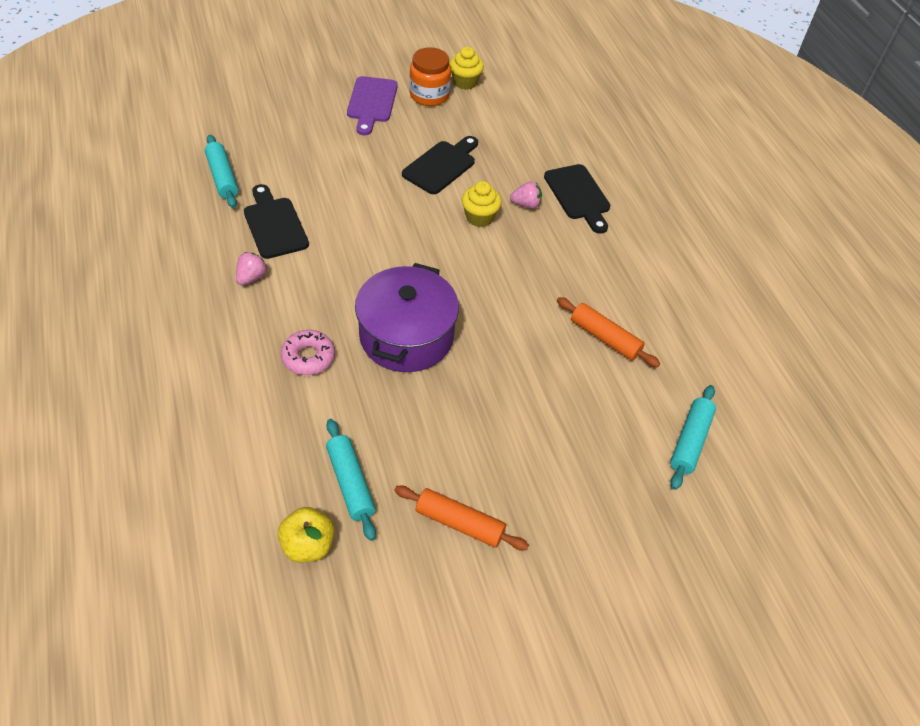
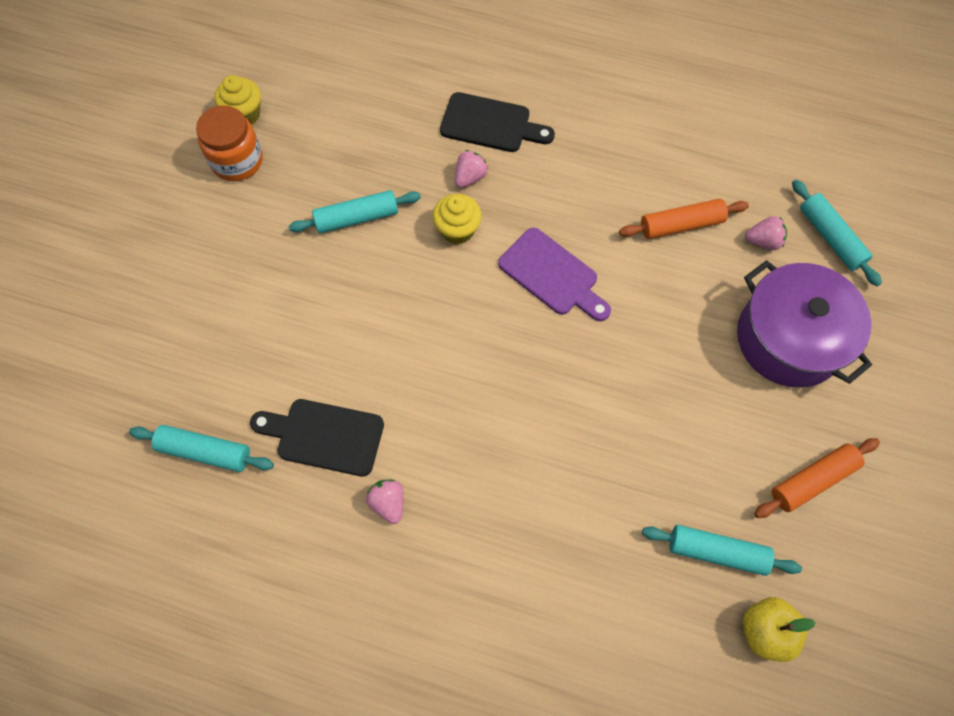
camera: 50 degrees left, 15 degrees up
pink donut [281,330,335,375] -> none
purple cutting board [347,76,398,135] -> purple cutting board moved to [498,228,611,321]
purple pot [355,263,459,372] -> purple pot moved to [737,260,872,387]
black cutting board [402,136,478,194] -> turquoise rolling pin [289,190,421,233]
none -> pink strawberry [745,216,787,250]

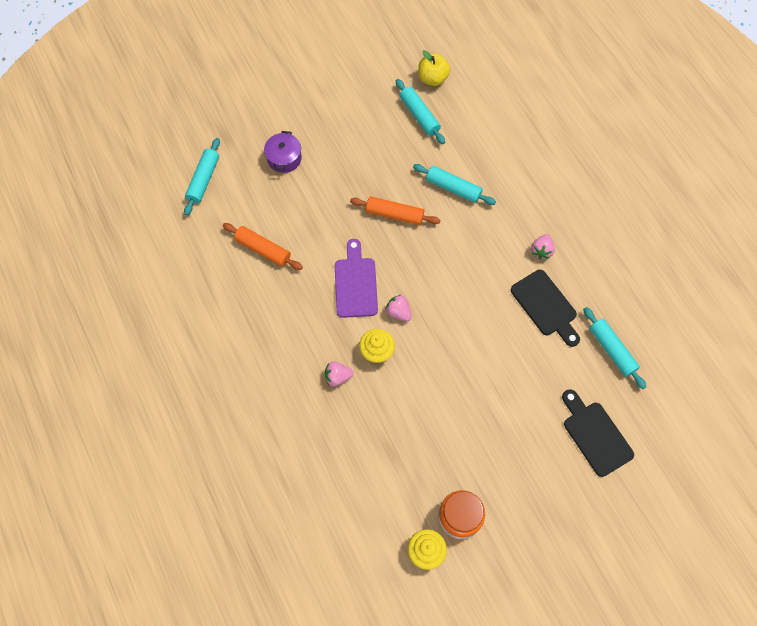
camera: 135 degrees left, 0 degrees up
turquoise rolling pin [289,190,421,233] -> turquoise rolling pin moved to [413,164,496,205]
black cutting board [440,92,555,152] -> black cutting board moved to [562,389,634,477]
purple pot [737,260,872,387] -> purple pot [264,131,302,173], size x0.51
pink strawberry [745,216,787,250] -> pink strawberry moved to [386,295,412,321]
orange rolling pin [754,438,880,518] -> orange rolling pin moved to [350,196,440,225]

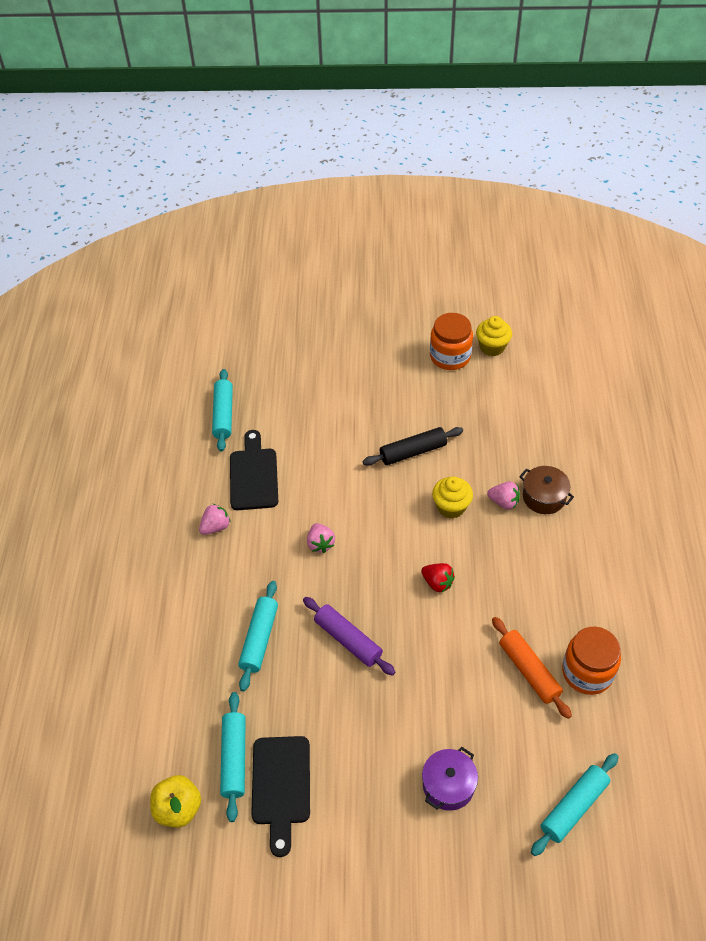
camera: 150 degrees left, 15 degrees down
purple cutting board [335,239,378,318] -> red strawberry [421,563,455,592]
orange rolling pin [350,196,440,225] -> purple rolling pin [303,597,395,676]
pink strawberry [386,295,412,321] -> pink strawberry moved to [307,523,335,553]
turquoise rolling pin [413,164,496,205] -> turquoise rolling pin turned 45 degrees clockwise [238,581,278,691]
black cutting board [562,389,634,477] -> black cutting board moved to [251,736,310,857]
none -> black rolling pin [363,427,463,466]
none -> brown pot [519,466,574,514]
none -> orange jar [562,627,621,695]

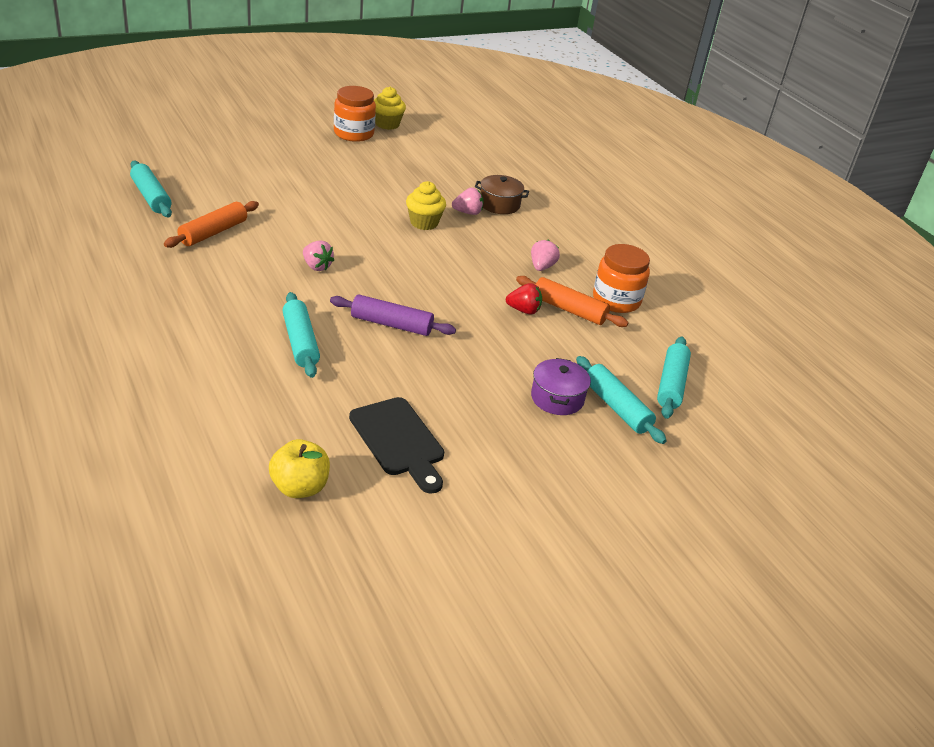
camera: 35 degrees left, 15 degrees down
pink strawberry [199,504,231,535] -> pink strawberry moved to [531,240,560,271]
turquoise rolling pin [220,692,246,822] -> turquoise rolling pin moved to [576,356,667,444]
black cutting board [230,430,278,510] -> orange rolling pin [164,201,259,248]
black rolling pin [363,427,463,466] -> none
red strawberry [421,563,455,592] -> red strawberry moved to [506,283,542,315]

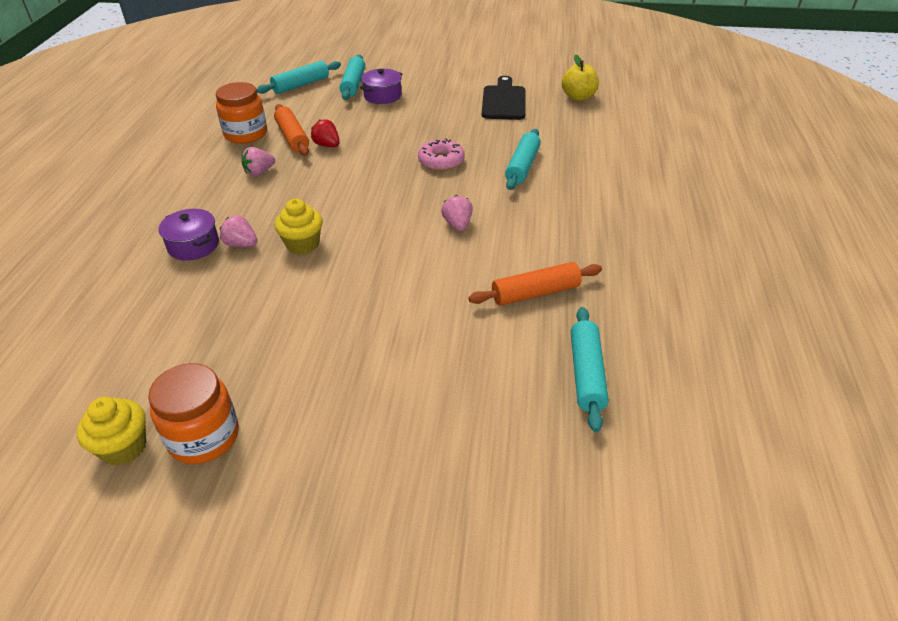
camera: 140 degrees left, 5 degrees up
purple rolling pin [330,294,456,336] -> pink donut [418,138,465,171]
brown pot [475,175,529,214] -> purple pot [159,209,219,261]

